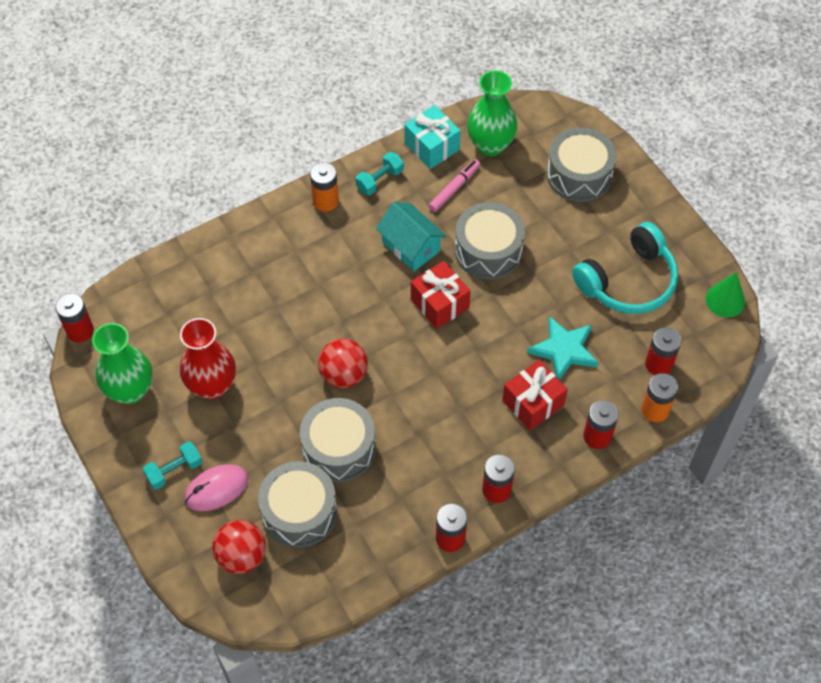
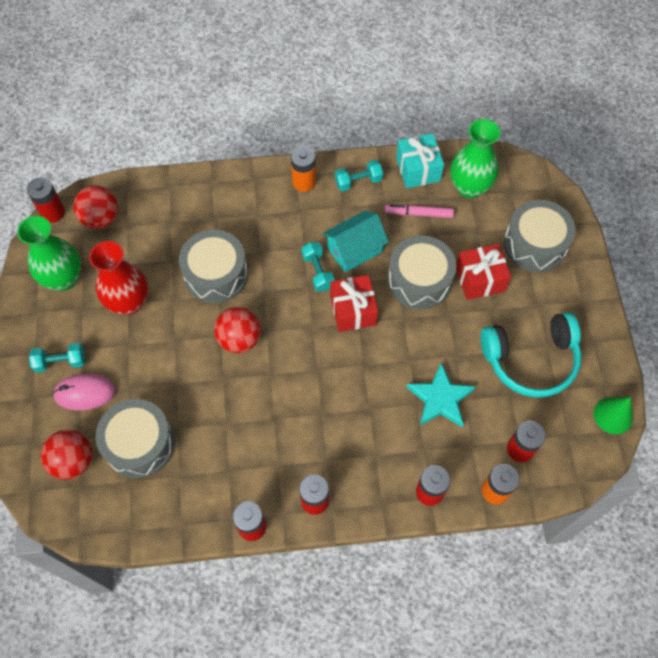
camera: 25 degrees right, 5 degrees up
grey drum [300,398,376,482] -> grey drum moved to [179,230,248,303]
turquoise house [376,202,446,271] -> turquoise house turned 75 degrees clockwise [323,211,389,272]
pink marker [429,159,481,212] -> pink marker turned 150 degrees counterclockwise [385,204,454,218]
red gift [502,360,568,430] -> red gift moved to [456,244,511,300]
none -> red ball [73,185,118,229]
none -> turquoise dumbbell [301,242,334,291]

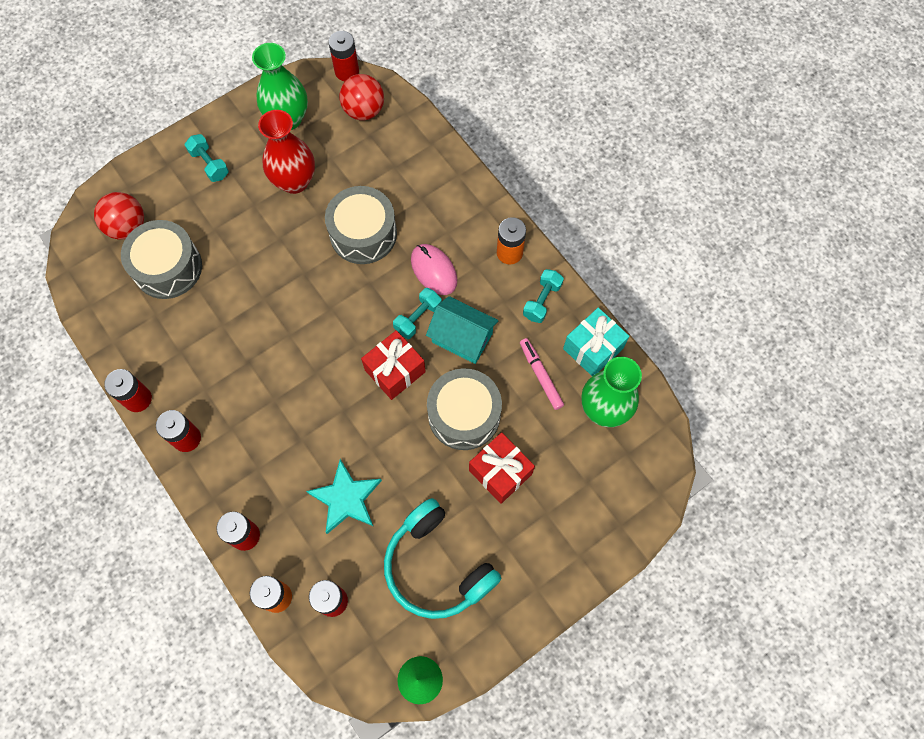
camera: 60 degrees right, 5 degrees up
pink mouse [52,374,115,411] -> pink mouse moved to [411,244,457,295]
red ball [214,307,261,353] -> none
turquoise dumbbell [335,160,383,191] -> turquoise dumbbell turned 75 degrees clockwise [523,269,564,323]
grey drum [504,200,576,272] -> none

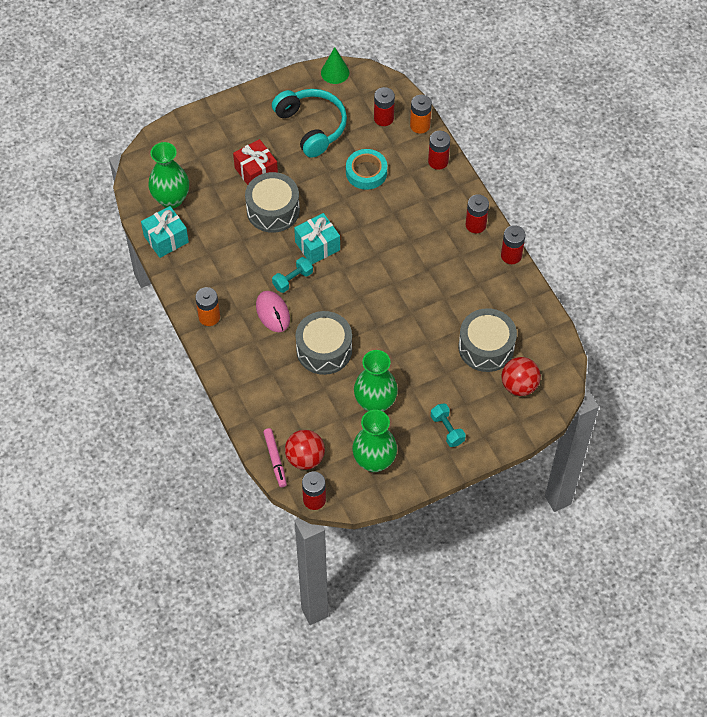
camera: 170 degrees left, 10 degrees down
red vase [258,110,315,194] -> green vase [354,350,398,411]
turquoise star [306,459,382,534] -> turquoise tape [346,149,387,190]
red gift [361,330,426,400] -> turquoise gift [294,213,340,265]
turquoise house [426,296,499,364] -> none
pink marker [520,338,564,410] -> pink marker moved to [263,428,287,487]
turquoise dumbbell [523,269,564,323] -> none

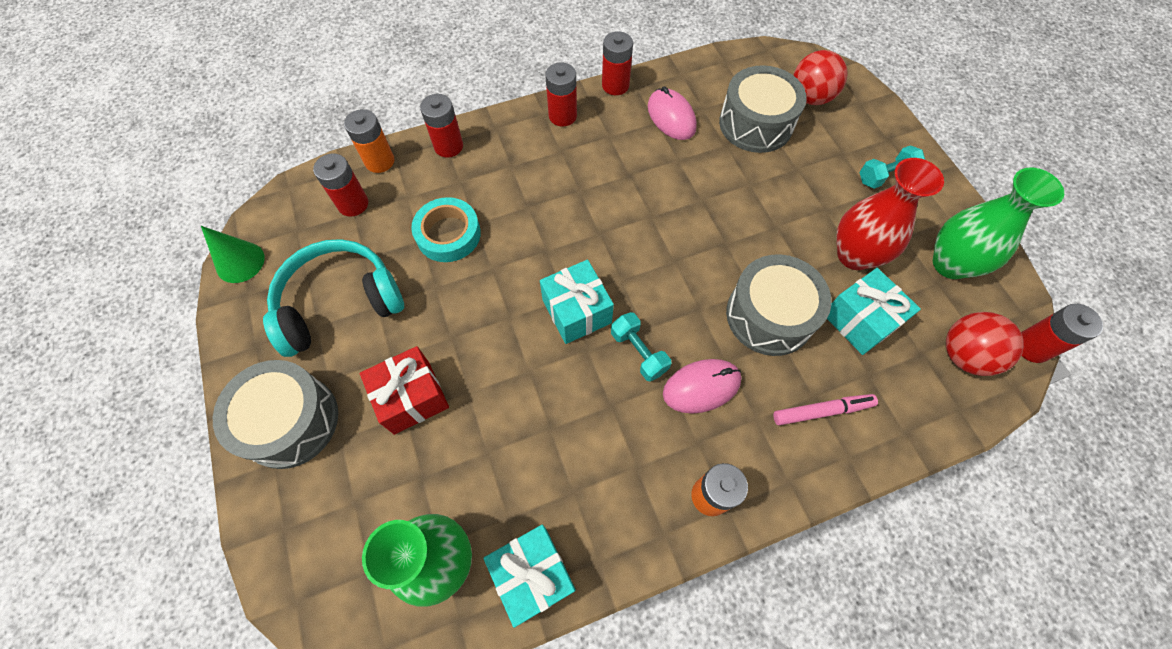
camera: 85 degrees left, 5 degrees up
grey drum [245,172,300,233] -> grey drum moved to [213,360,338,469]
pink marker [263,428,287,487] -> pink marker moved to [773,394,878,425]
green vase [354,350,398,411] -> red vase [836,158,944,270]
none -> pink mouse [648,86,697,140]
none -> turquoise gift [827,268,921,355]

